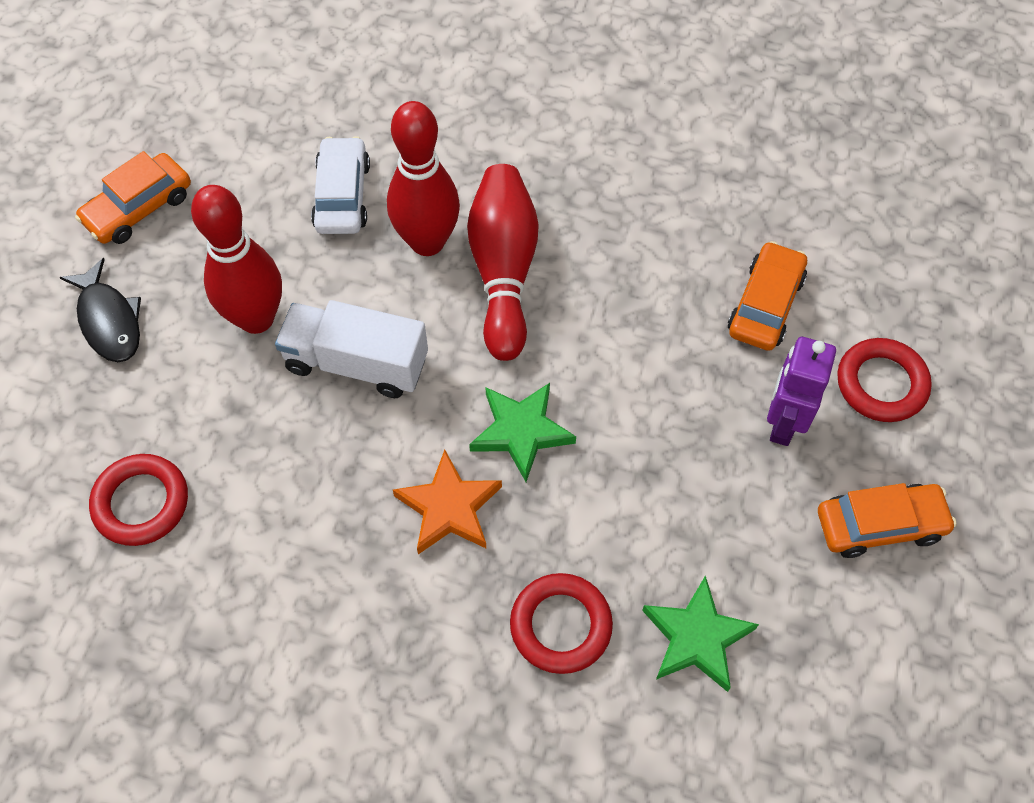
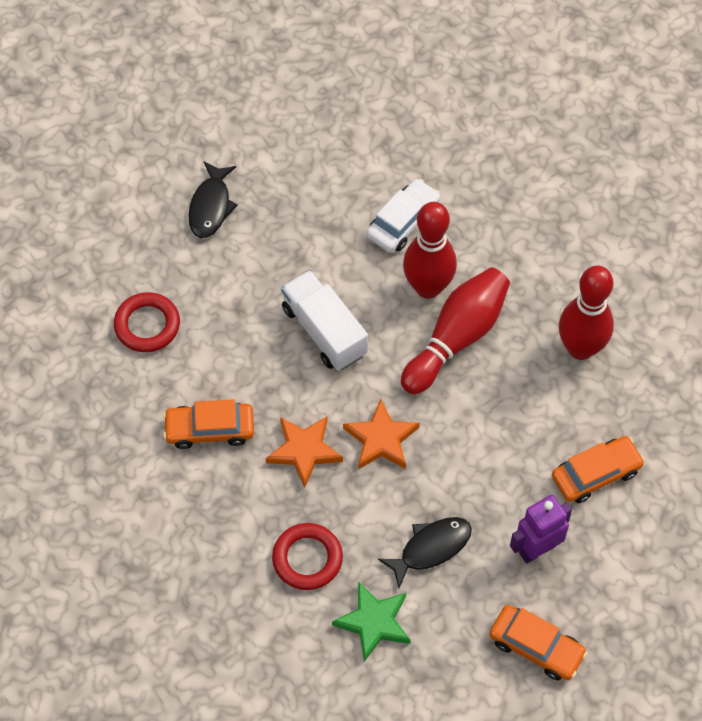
camera: 40 degrees right, 0 degrees up
orange car [75,151,191,244] -> orange car moved to [163,399,254,449]
red bowling pin [191,185,282,334] -> red bowling pin moved to [559,266,614,360]
green star [469,383,576,482] -> orange star [343,399,420,469]
red ring [837,338,932,422] -> none
none -> black fish [378,517,472,588]

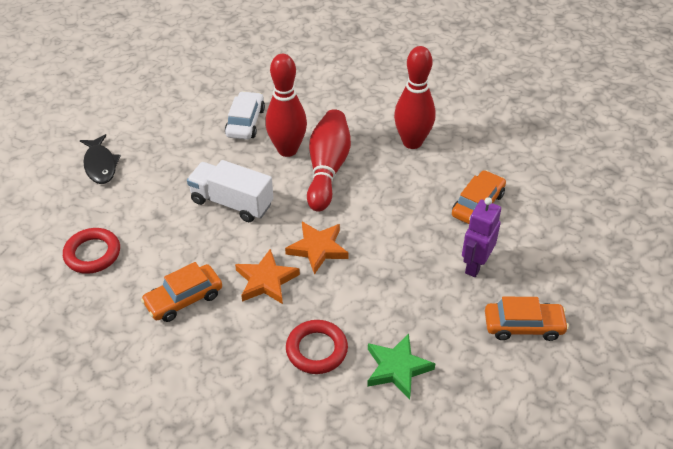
camera: 30 degrees left, 15 degrees down
black fish [378,517,472,588] -> none

